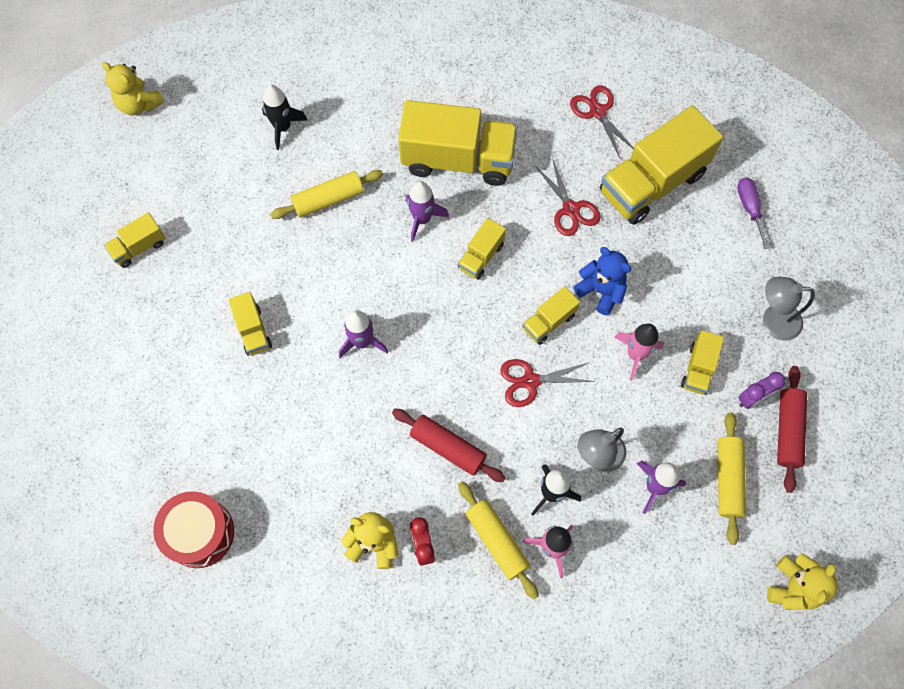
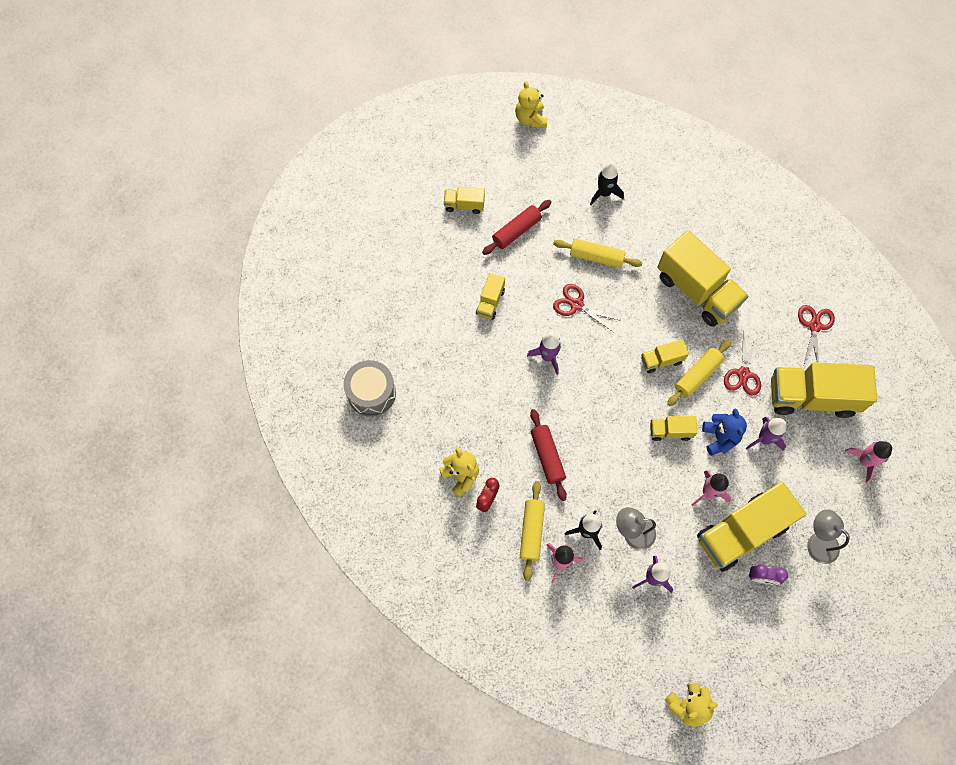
camera: 40 degrees right, 0 degrees up
red drum [153,491,234,568] -> grey drum [344,360,396,417]
purple rocket [406,181,449,242] -> purple rocket moved to [746,417,786,451]
red scissors [500,359,595,407] -> red scissors moved to [553,284,621,333]
yellow truck [681,330,724,395] -> yellow truck [697,482,806,572], size x2.11
yellow rolling pin [718,412,746,545] -> yellow rolling pin moved to [667,340,731,406]
purple screwdriver [737,177,770,249] -> pink rocket [844,441,892,483]
red rolling pin [777,366,807,493] -> red rolling pin moved to [482,200,551,255]

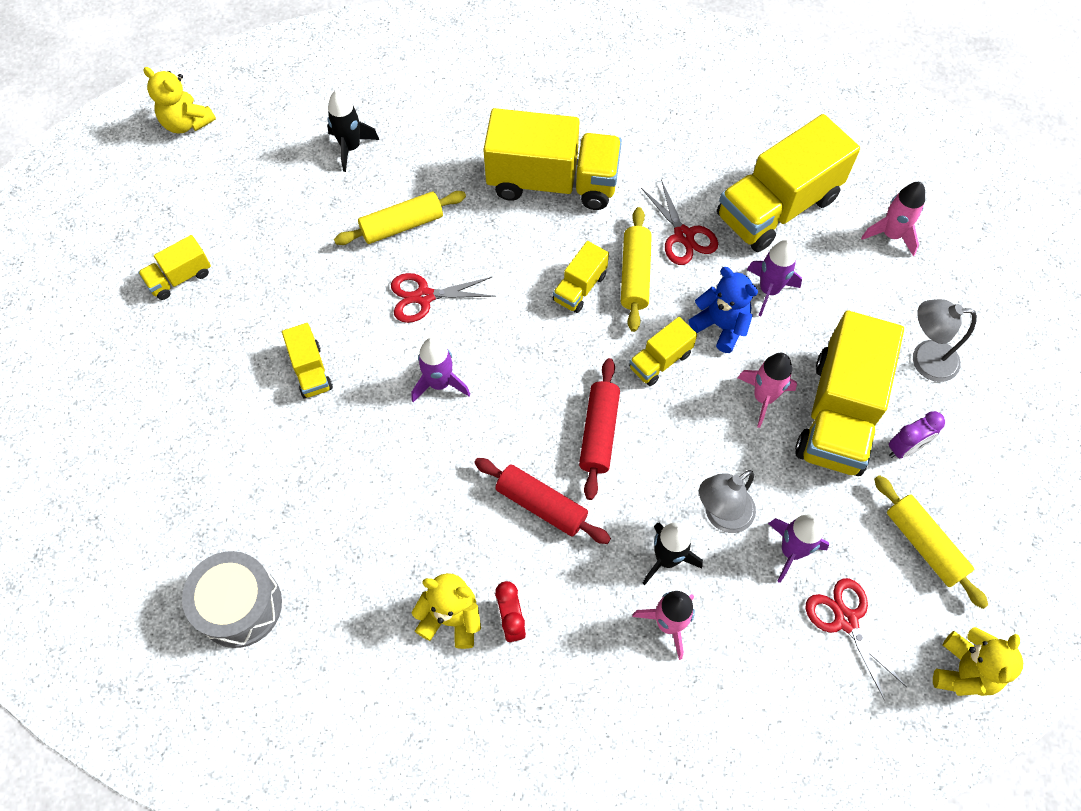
camera: 40 degrees left, 5 degrees down
red rolling pin [482,200,551,255] -> red rolling pin moved to [579,358,620,500]
yellow rolling pin [520,481,545,581] -> yellow rolling pin moved to [874,475,988,609]
red scissors [798,305,835,364] -> red scissors moved to [805,578,907,699]

